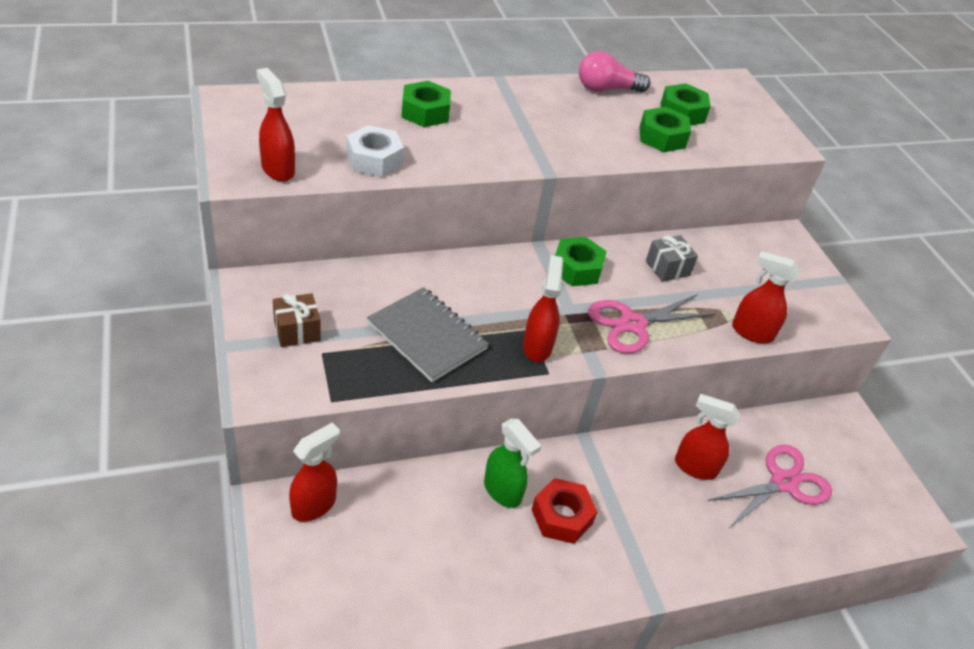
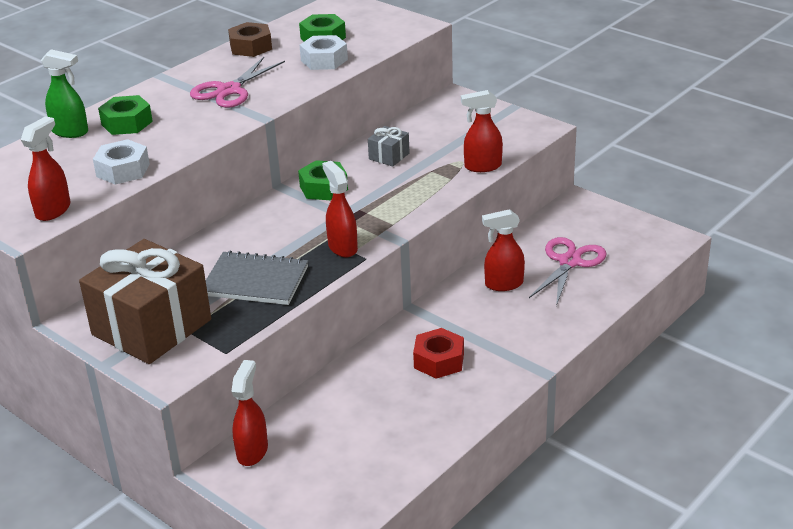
camera: 25 degrees left, 10 degrees down
red spray bottle [257,68,295,182] -> red spray bottle turned 90 degrees clockwise [21,116,70,221]
brown gift [273,293,321,347] -> brown gift [79,239,211,364], size x2.36
green spray bottle [484,419,541,508] -> green spray bottle moved to [41,49,88,138]
pink light bulb [579,51,650,92] -> brown nut [228,22,272,57]
pink scissors [588,295,715,354] -> pink scissors moved to [190,57,285,108]
green nut [639,107,691,152] -> white nut [300,35,348,70]

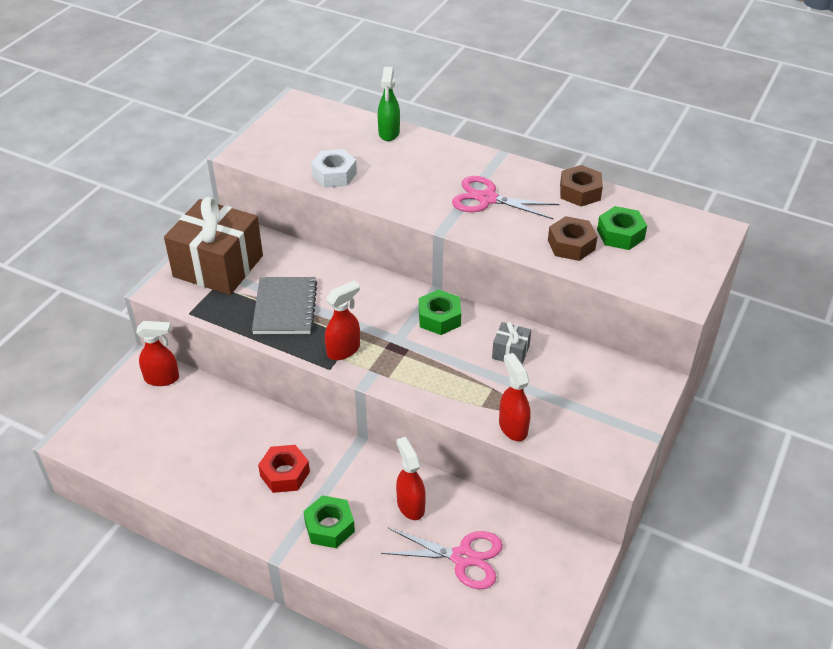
camera: 75 degrees right, 10 degrees up
red spray bottle [21,116,70,221] -> none
green nut [98,95,153,135] -> green nut moved to [303,495,355,548]
white nut [300,35,348,70] -> brown nut [548,216,598,261]

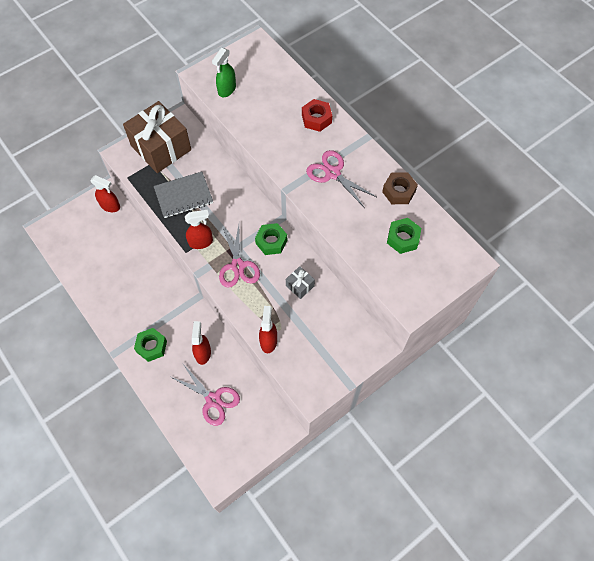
camera: 25 degrees right, 20 degrees up
grey notebook [252,277,317,334] -> grey notebook turned 45 degrees clockwise [154,171,213,218]
red nut [258,445,310,493] -> red nut moved to [302,99,332,132]
white nut [311,149,357,188] -> none
green spray bottle [378,67,400,141] -> green spray bottle moved to [212,48,236,97]
brown nut [548,216,598,261] -> none
none -> pink scissors [219,225,260,288]

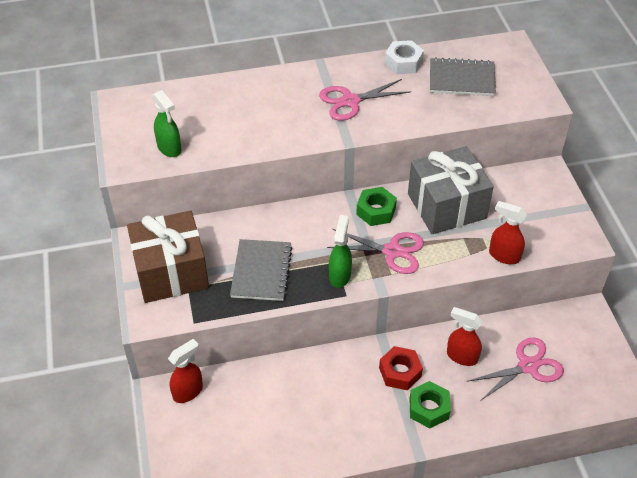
camera: 65 degrees left, 15 degrees down
red spray bottle [185,210,213,249] -> green spray bottle [329,215,352,288]
grey gift [286,266,315,299] -> grey gift [408,146,494,234], size x2.36
red nut [302,99,332,132] -> red nut moved to [379,346,423,390]
brown nut [382,173,418,204] -> white nut [385,40,424,74]
green nut [387,218,421,254] -> grey notebook [430,57,496,96]

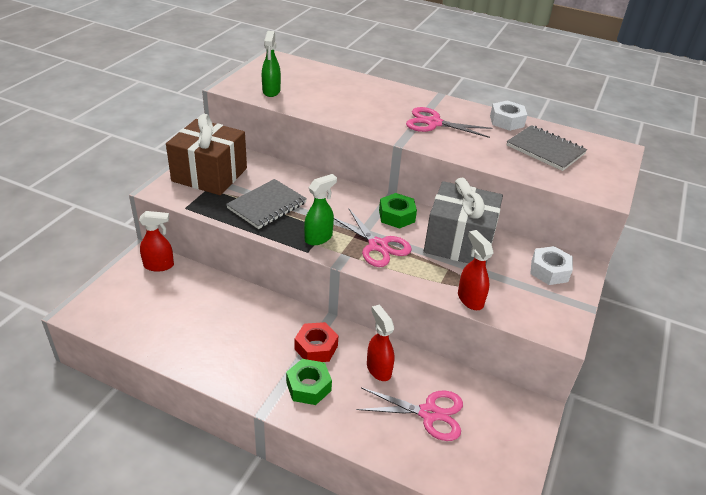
camera: 35 degrees right, 10 degrees down
none -> white nut [530,246,573,285]

